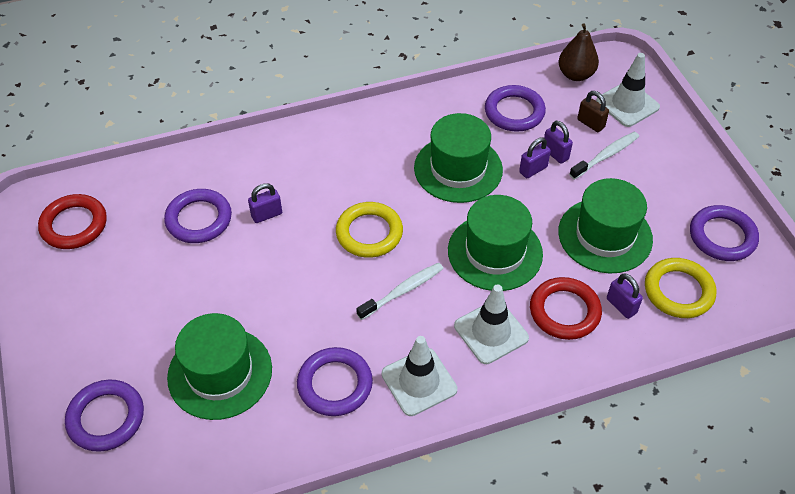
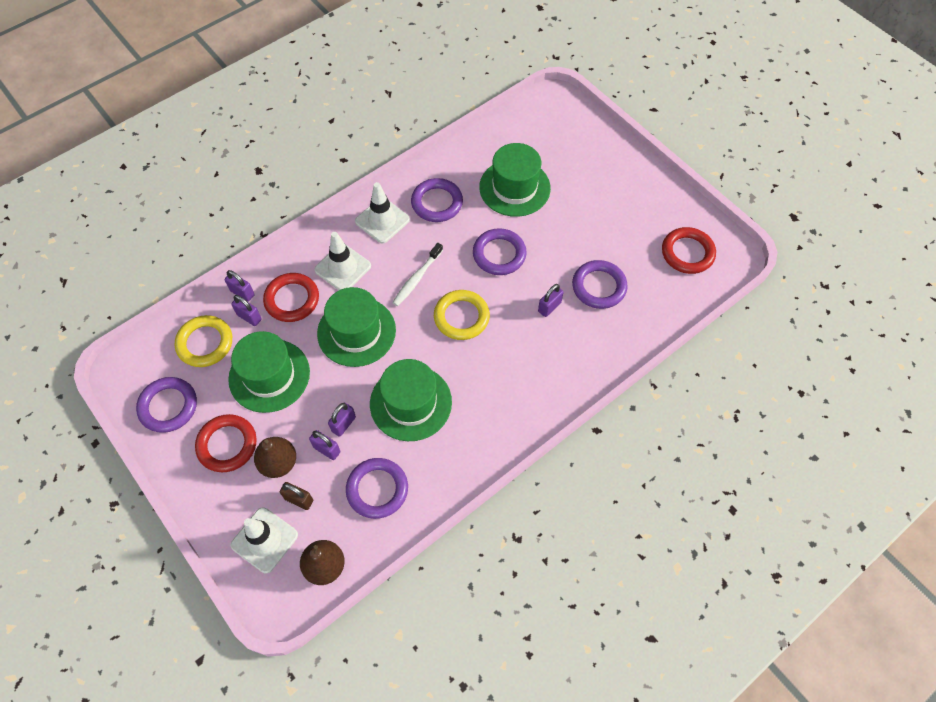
camera: 160 degrees right, 10 degrees up
purple ring [65,379,144,452] -> purple ring moved to [473,228,527,275]
white toothbrush [569,132,639,180] -> brown pear [254,437,296,478]
none -> red ring [195,414,257,472]
none -> purple padlock [225,270,255,302]

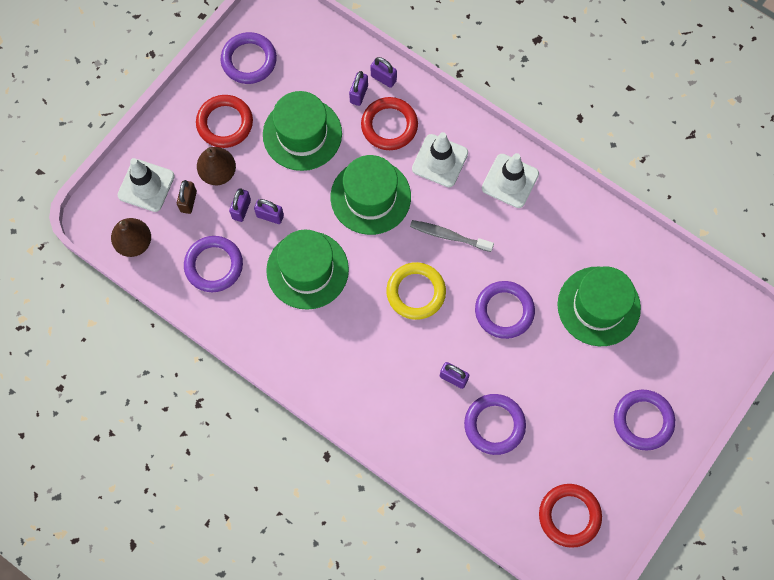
camera: 75 degrees right, 10 degrees up
yellow ring [175,315,232,367] -> none
purple padlock [225,270,255,302] -> purple padlock turned 75 degrees counterclockwise [370,57,397,88]
white toothbrush [392,243,443,306] -> grey toothbrush [410,220,494,252]
purple ring [411,178,463,222] -> purple ring moved to [614,390,675,451]

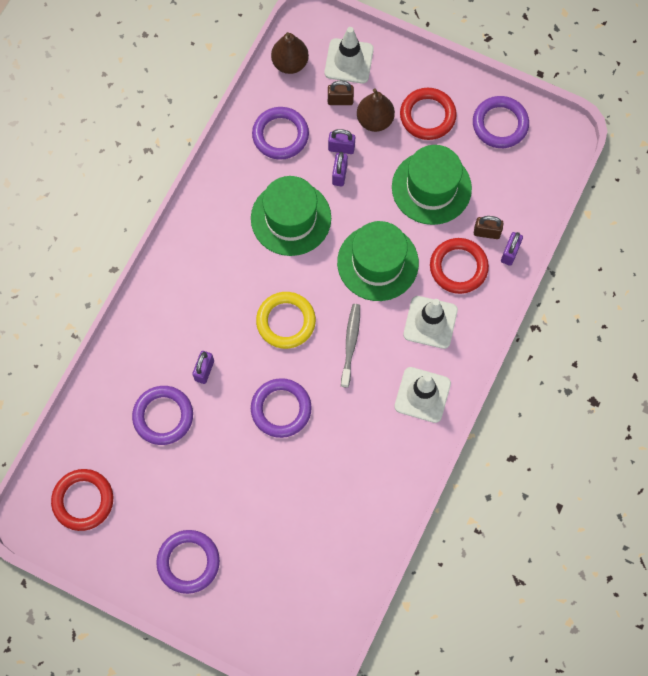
camera: 80 degrees right, 0 degrees up
purple padlock [349,71,368,106] -> brown padlock [474,216,504,239]
green hat [557,266,641,346] -> none

